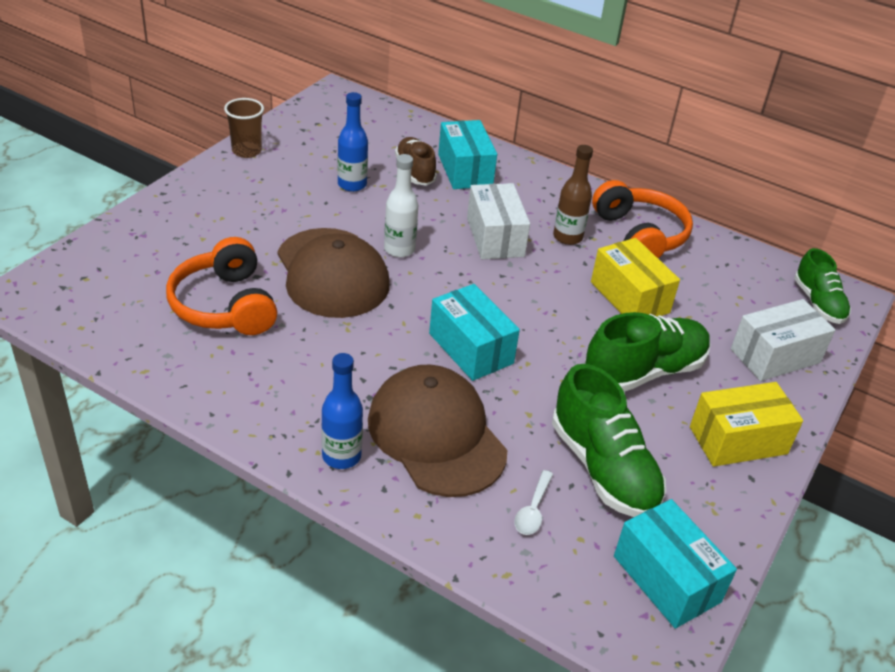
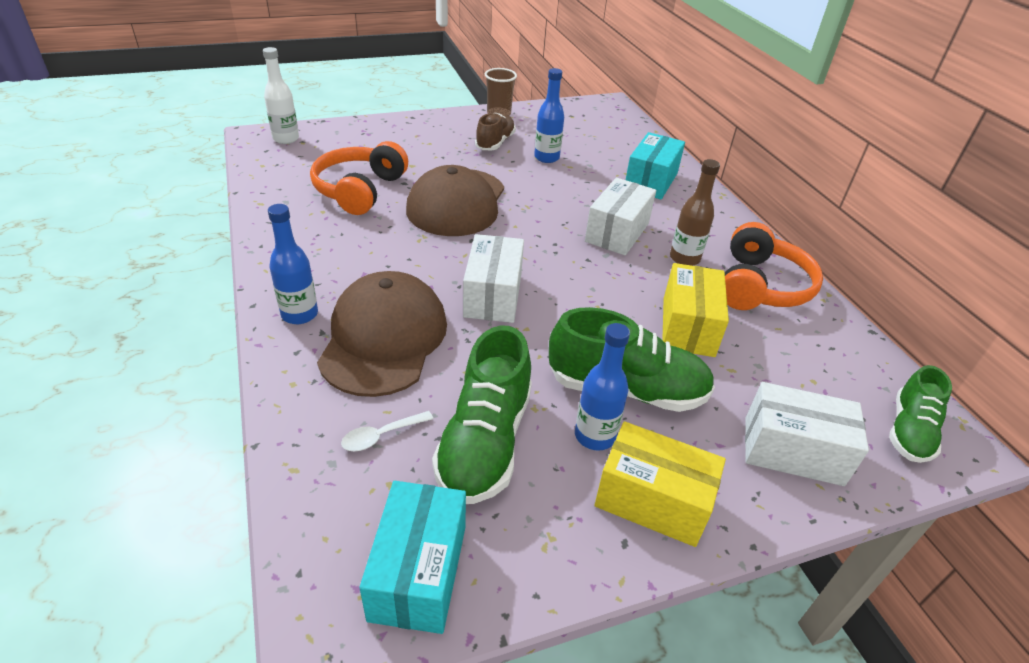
camera: 40 degrees right, 0 degrees up
white bottle [384,154,418,257] -> white bottle moved to [263,47,299,144]
brown shoe [395,137,437,186] -> brown shoe moved to [475,113,516,150]
turquoise box [429,284,520,381] -> white box [463,234,524,323]
none -> blue bottle [575,323,630,451]

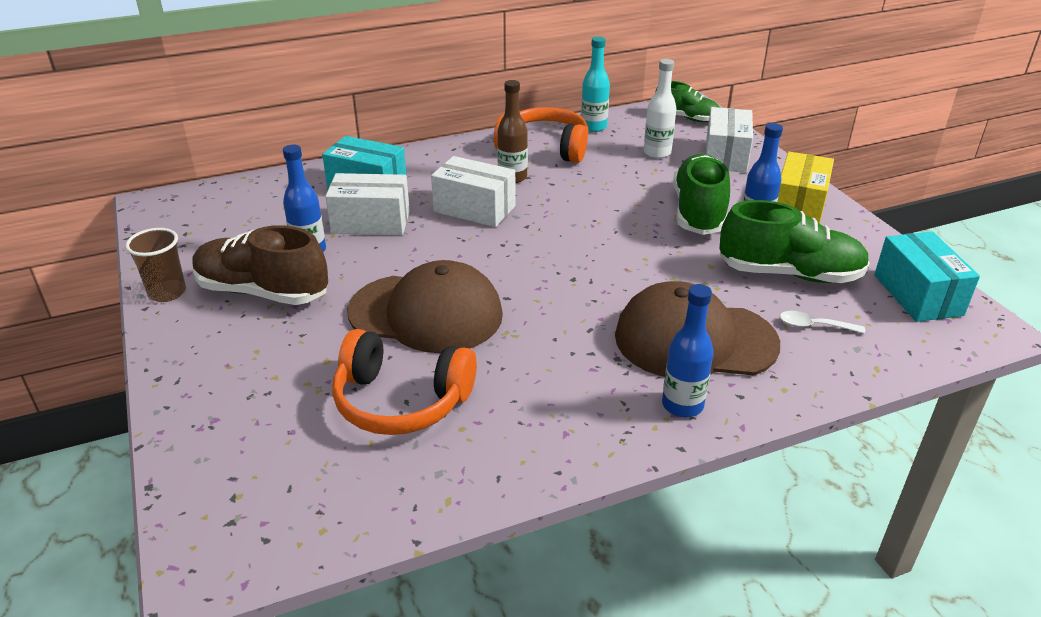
camera: 90 degrees left, 5 degrees down
white bottle [263,47,299,144] -> white bottle moved to [644,59,677,158]
white spoon [341,411,433,451] -> white spoon turned 135 degrees clockwise [780,311,865,334]
turquoise box [359,481,466,634] -> turquoise box turned 75 degrees clockwise [874,231,980,322]
white box [463,234,524,323] -> white box moved to [325,173,410,235]
brown shoe [475,113,516,150] -> brown shoe [192,226,328,305], size x1.59
yellow box [663,263,729,357] -> none
none -> turquoise bottle [581,37,610,132]

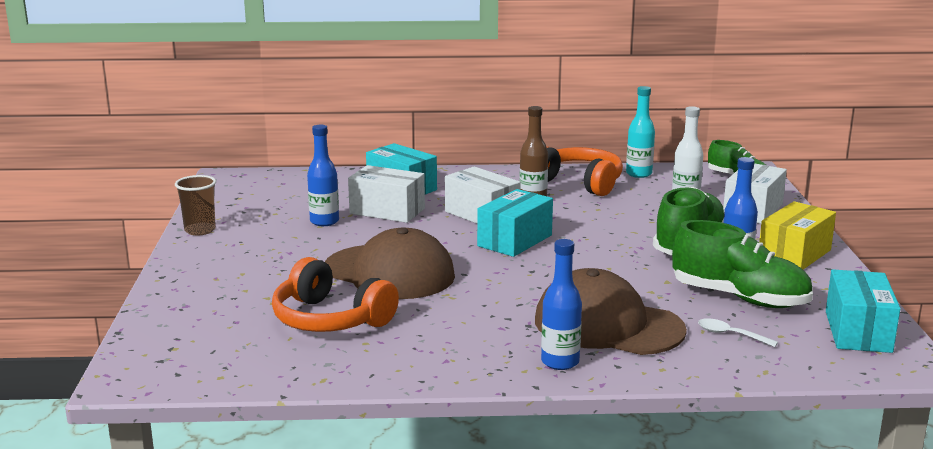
camera: 20 degrees right, 15 degrees down
brown shoe [192,226,328,305] -> none
none -> turquoise box [477,189,553,257]

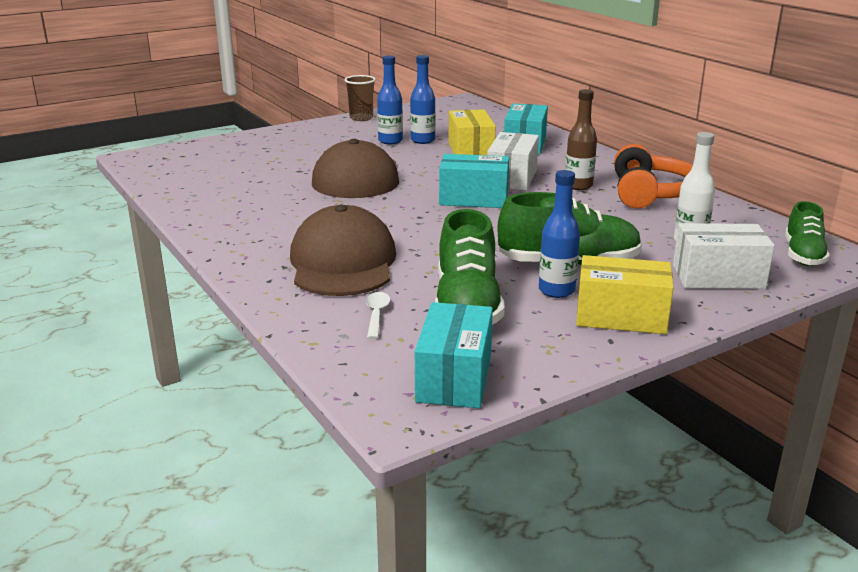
camera: 60 degrees right, 5 degrees up
orange headphones [272,257,399,332] -> none
white box [348,165,425,223] -> yellow box [449,109,496,155]
blue bottle [541,239,582,370] -> blue bottle moved to [377,55,403,144]
turquoise bottle [626,86,655,178] -> none
turquoise box [826,269,901,353] -> turquoise box turned 60 degrees counterclockwise [415,302,493,408]

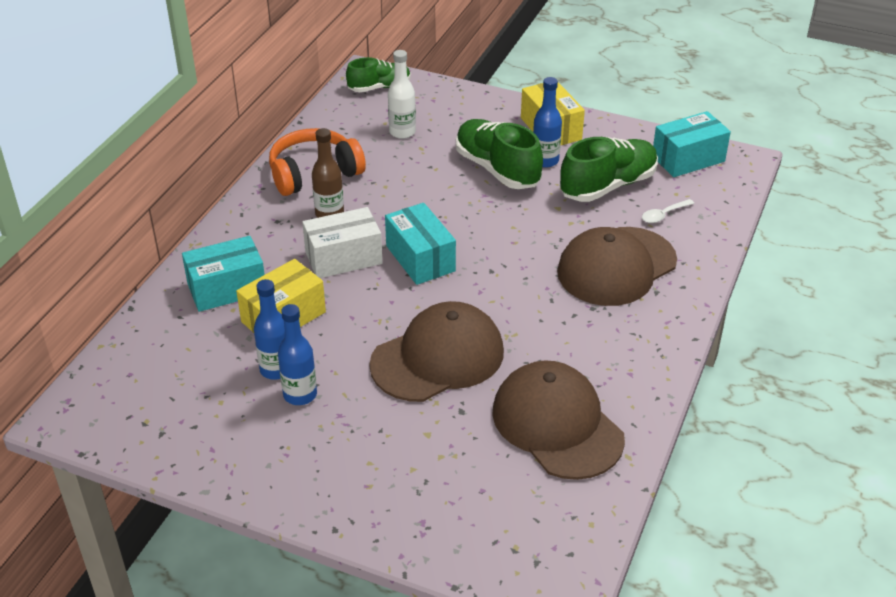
camera: 125 degrees left, 15 degrees up
brown cup [344,75,376,121] -> none
white box [673,223,775,289] -> none
none -> brown cap [492,360,625,480]

